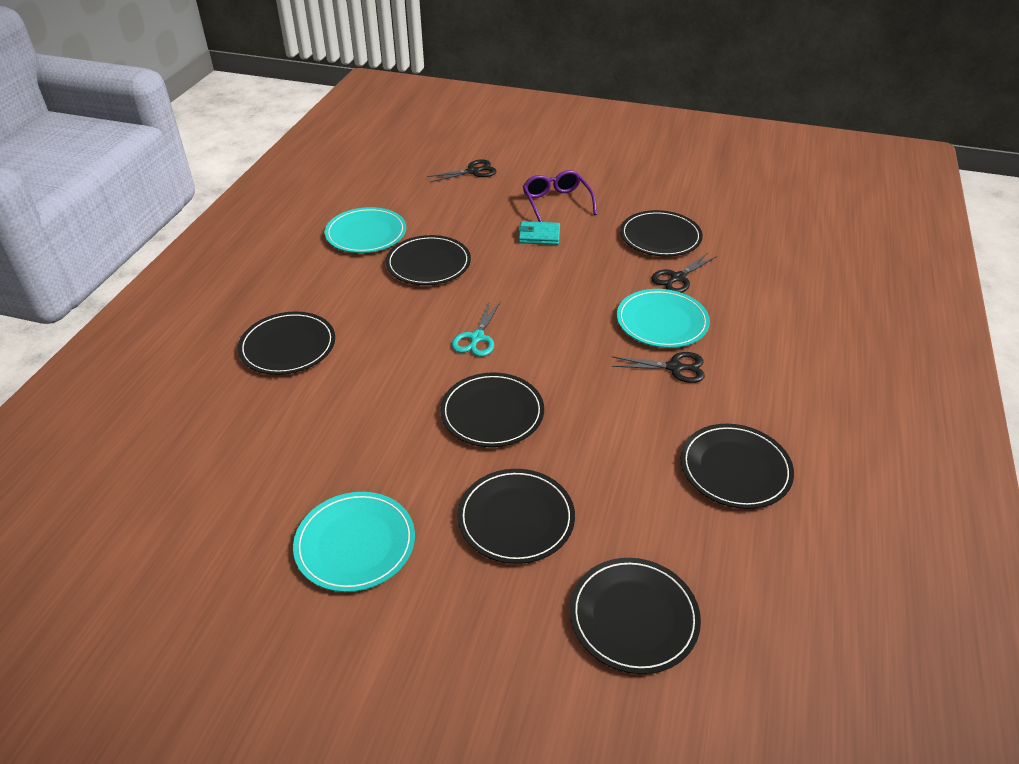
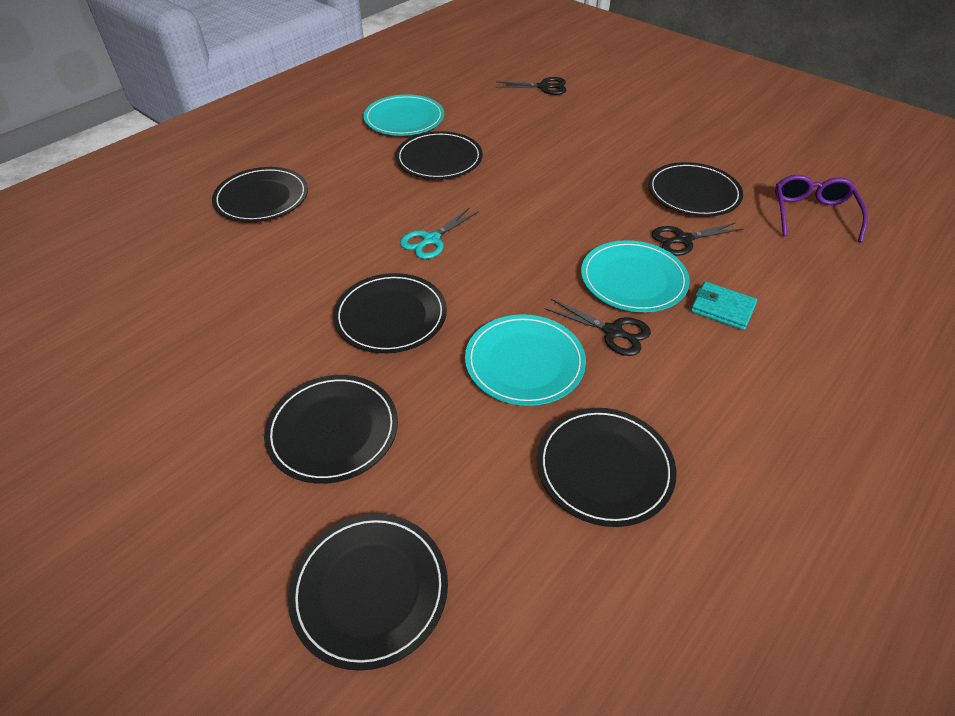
camera: 25 degrees right, 5 degrees up
turquoise plate [293,492,415,592] -> turquoise plate moved to [465,314,586,406]
turquoise wallet [518,221,560,245] -> turquoise wallet moved to [691,282,757,330]
purple glasses [523,170,597,222] -> purple glasses moved to [775,175,868,243]

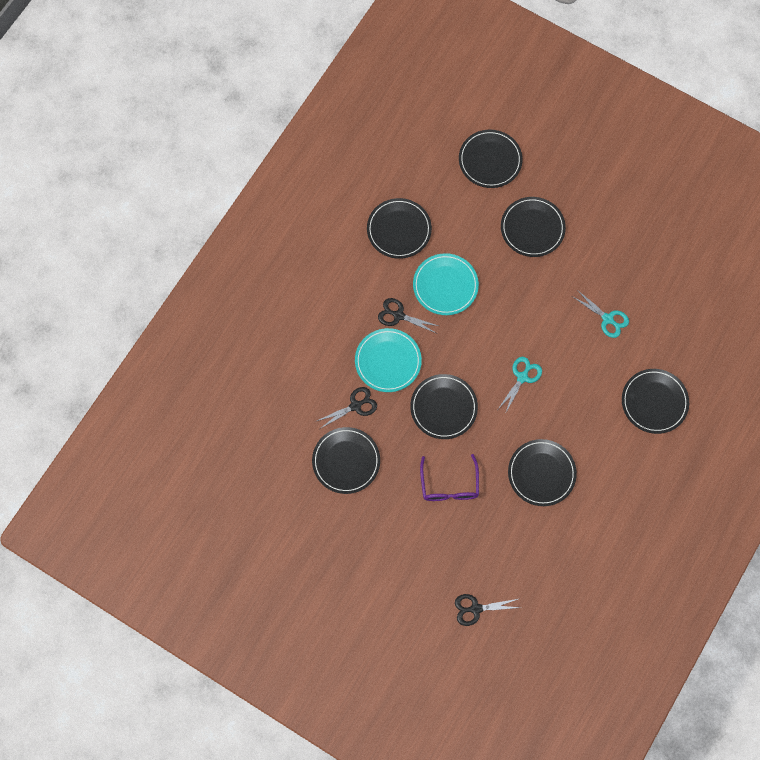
camera: 170 degrees right, 25 degrees up
black plate [333,273,447,353] -> black plate moved to [410,374,478,439]
turquoise plate [363,94,444,136] -> none
turquoise wallet [691,282,757,330] -> none
purple glasses [775,175,868,243] -> purple glasses moved to [420,454,479,501]
none -> turquoise scissors [572,291,629,338]

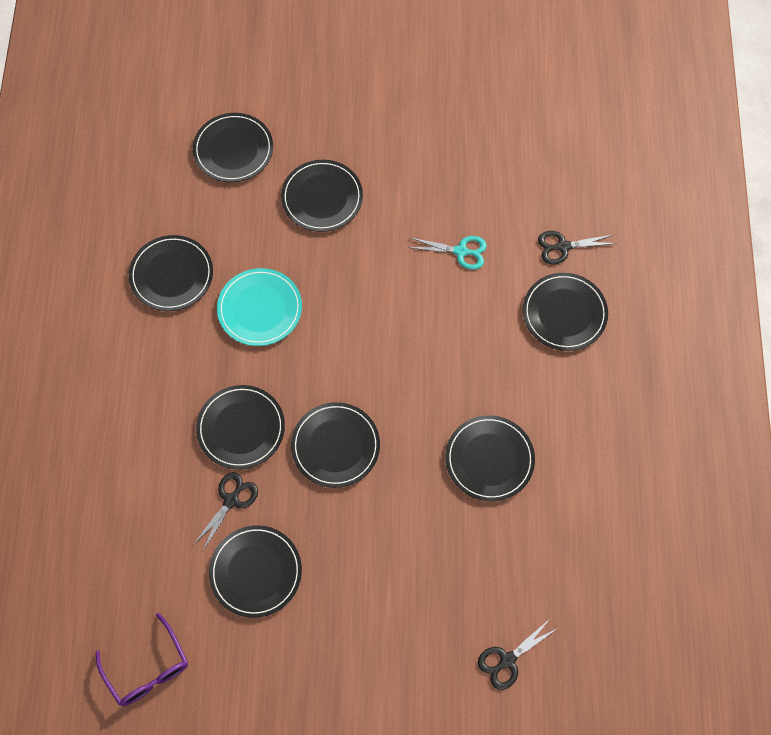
camera: 30 degrees left, 5 degrees down
turquoise plate [355,328,422,392] -> black plate [196,385,285,469]
black scissors [378,298,438,333] -> black scissors moved to [538,231,617,264]
purple glasses [420,454,479,501] -> purple glasses moved to [96,613,188,706]
turquoise scissors [498,357,542,414] -> none

